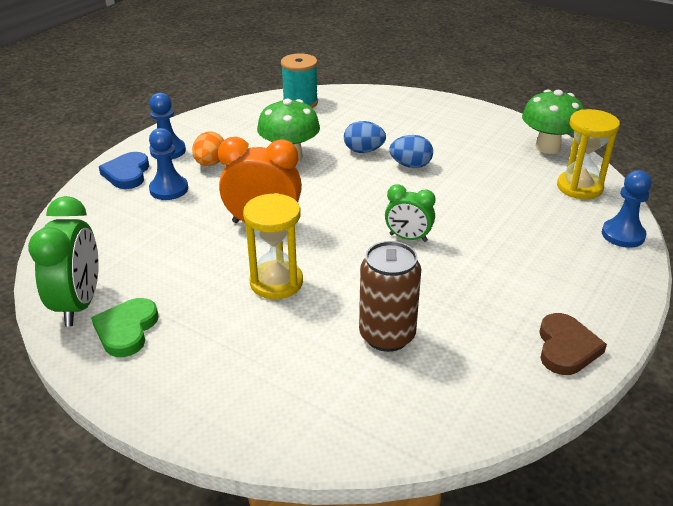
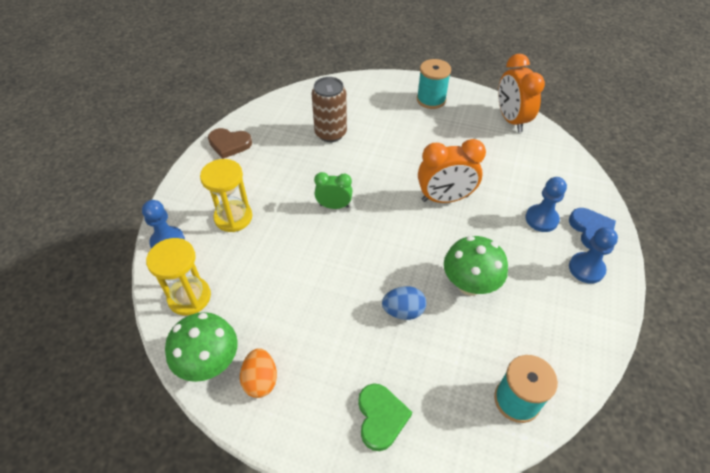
camera: 165 degrees right, 15 degrees up
green clock [28,196,99,326] -> orange clock [498,54,545,132]
green heart [91,298,159,357] -> green heart moved to [358,384,412,451]
orange egg [192,131,224,166] -> orange egg moved to [240,348,277,398]
yellow hourglass [243,193,303,299] -> yellow hourglass moved to [200,159,252,232]
blue egg [389,135,433,168] -> none
brown heart [539,313,607,375] -> brown heart turned 75 degrees counterclockwise [208,128,252,159]
none -> turquoise spool [417,59,451,109]

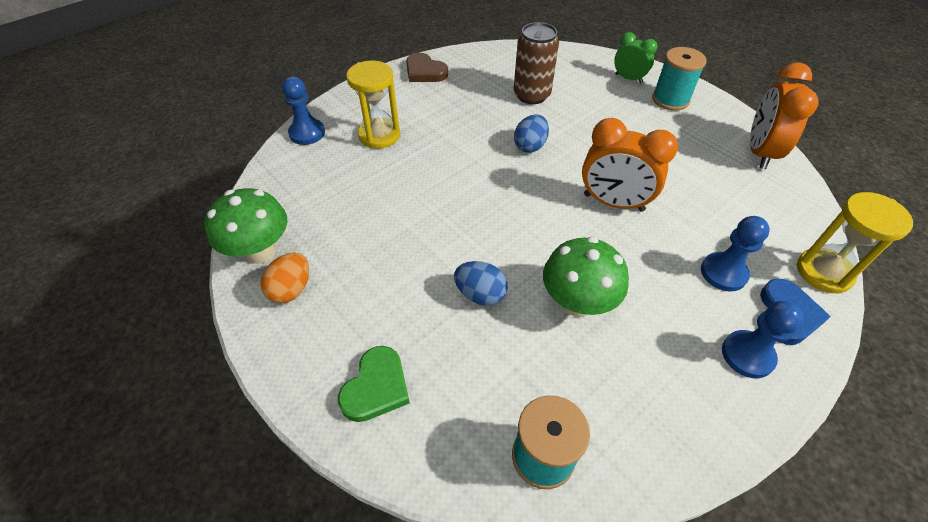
camera: 30 degrees right, 0 degrees up
yellow hourglass [146,238,211,315] -> yellow hourglass moved to [797,192,913,294]
green clock [314,172,352,209] -> green clock moved to [614,32,658,83]
none -> blue egg [514,114,549,153]

